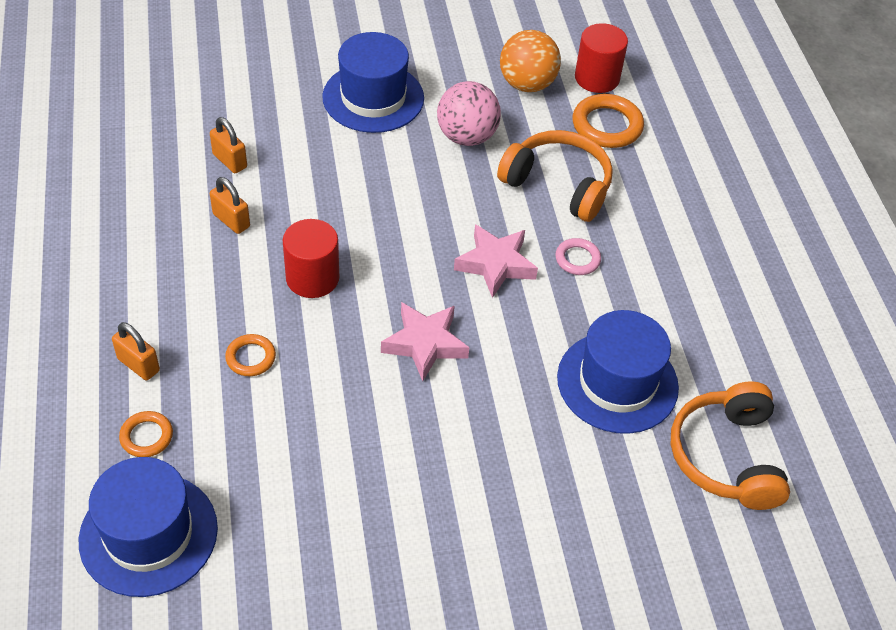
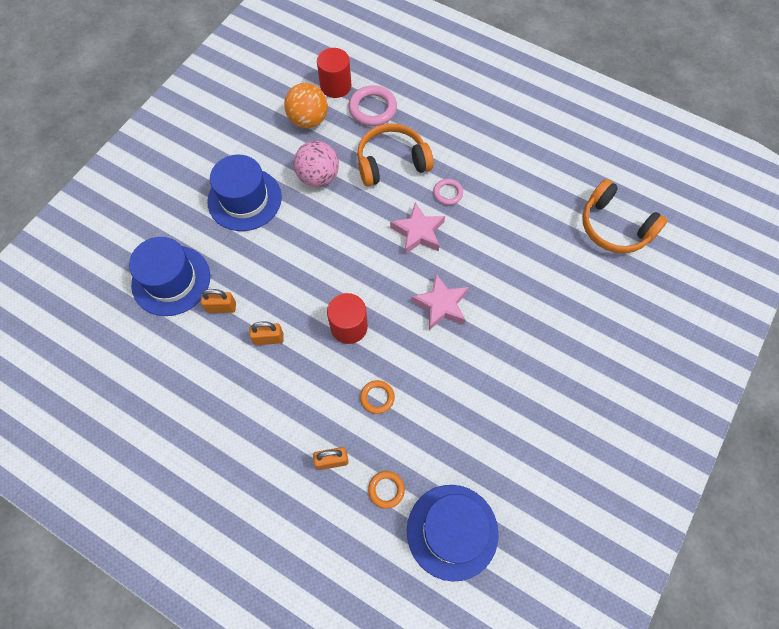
camera: 45 degrees left, 15 degrees up
blue hat [557,310,679,434] -> blue hat moved to [129,237,210,316]
orange ring [573,94,644,148] -> pink ring [349,85,397,126]

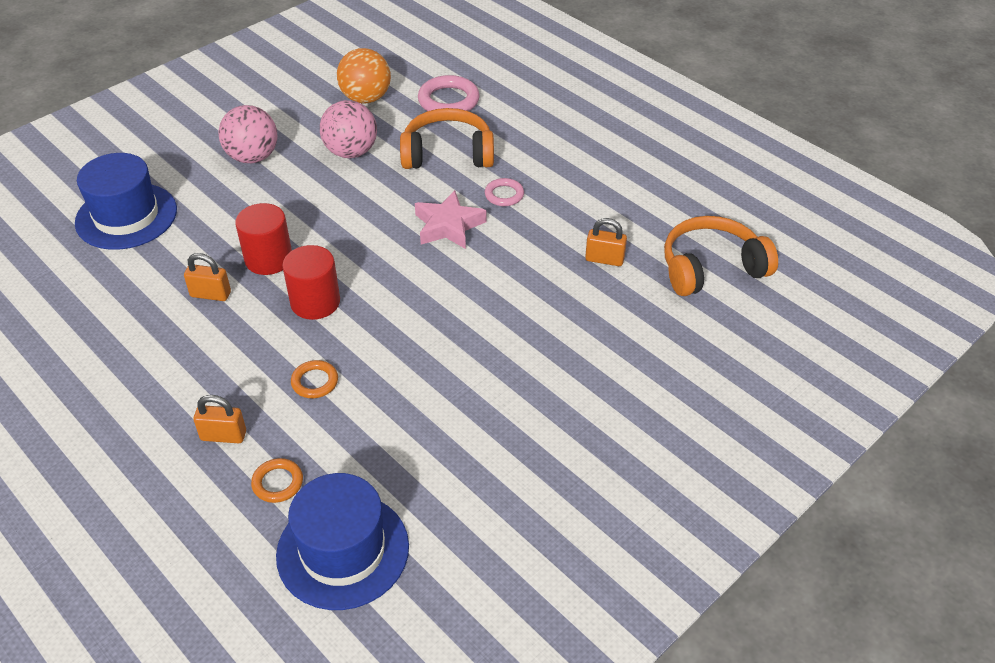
camera: 15 degrees right, 20 degrees down
orange padlock [201,289,236,313] -> orange padlock moved to [585,218,627,266]
blue hat [207,155,282,231] -> pink ball [218,105,277,163]
red cylinder [317,48,351,98] -> red cylinder moved to [235,203,292,275]
pink star [411,274,469,330] -> none
orange headphones [582,179,668,253] -> orange headphones turned 105 degrees clockwise [664,216,778,296]

